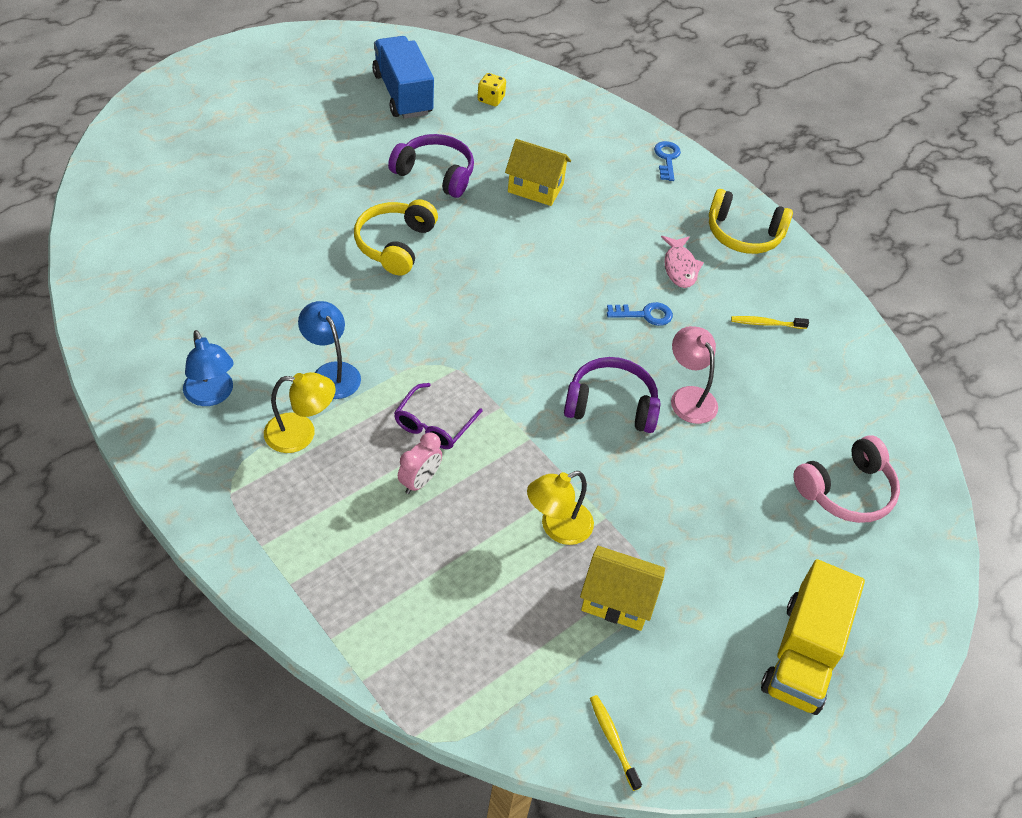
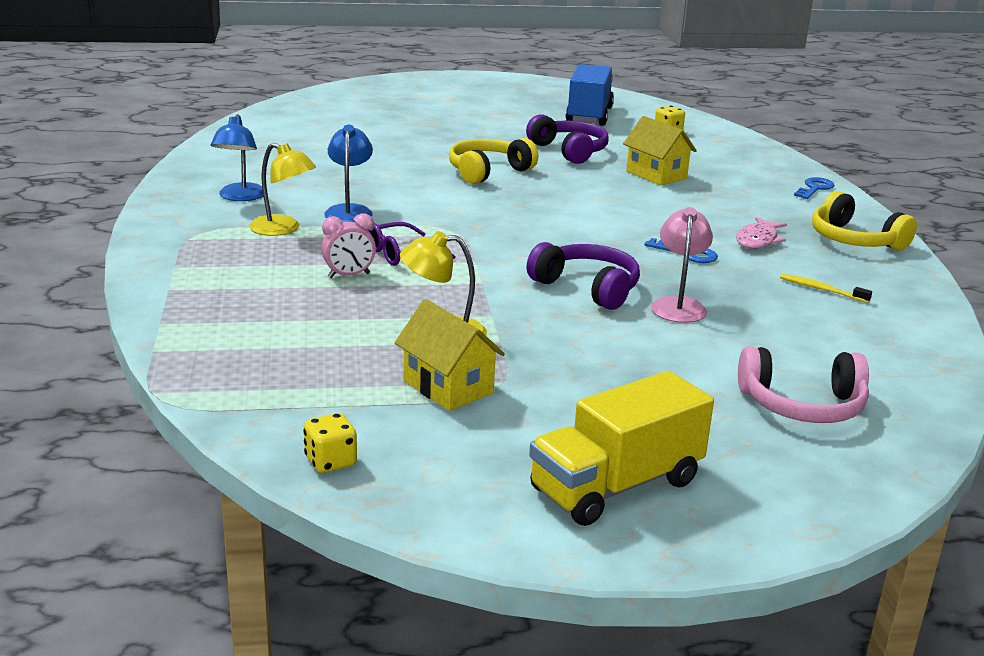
camera: 35 degrees right, 25 degrees down
yellow toothbrush [590,695,642,791] -> yellow dice [303,413,357,473]

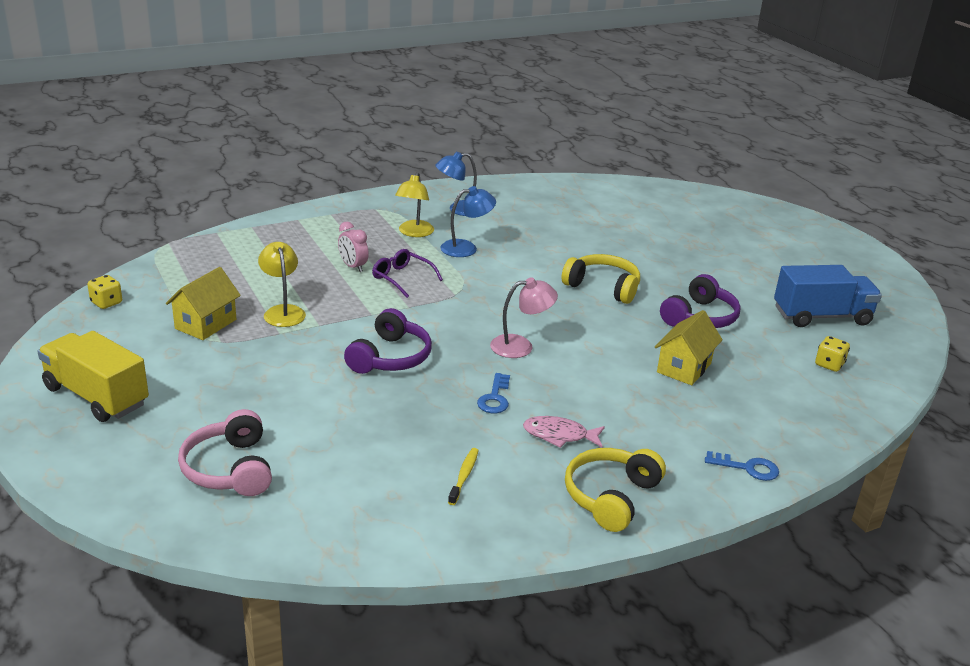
camera: 70 degrees right, 5 degrees up
pink lamp [651,207,713,323] -> pink lamp moved to [490,277,558,358]

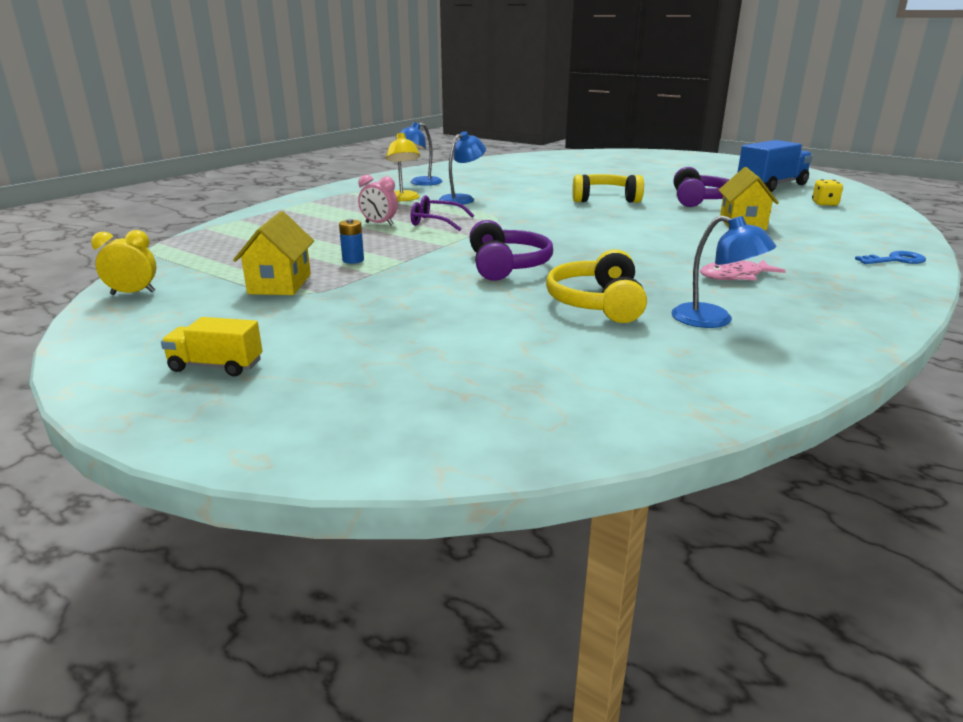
camera: 25 degrees left, 5 degrees down
yellow truck [37,331,149,422] -> yellow truck [161,317,263,376], size x0.54
yellow dice [87,275,122,309] -> yellow clock [91,230,157,295]
pink headphones [178,409,272,496] -> none
yellow lamp [258,242,306,327] -> blue battery [339,219,364,264]
yellow toothbrush [448,448,479,505] -> blue lamp [671,215,776,328]
blue key [477,373,510,413] -> none
pink lamp [490,277,558,358] -> none
yellow headphones [565,448,666,532] -> yellow headphones moved to [546,249,647,323]

